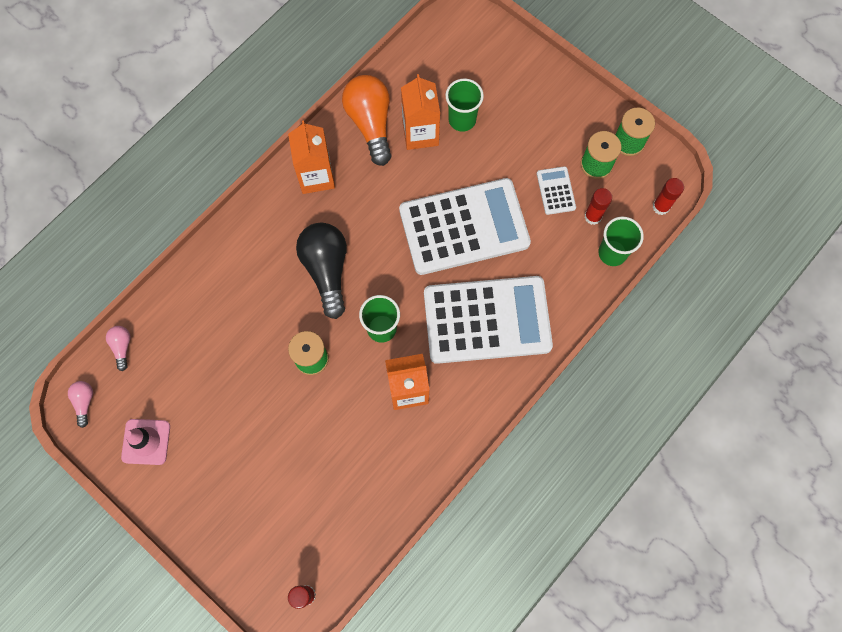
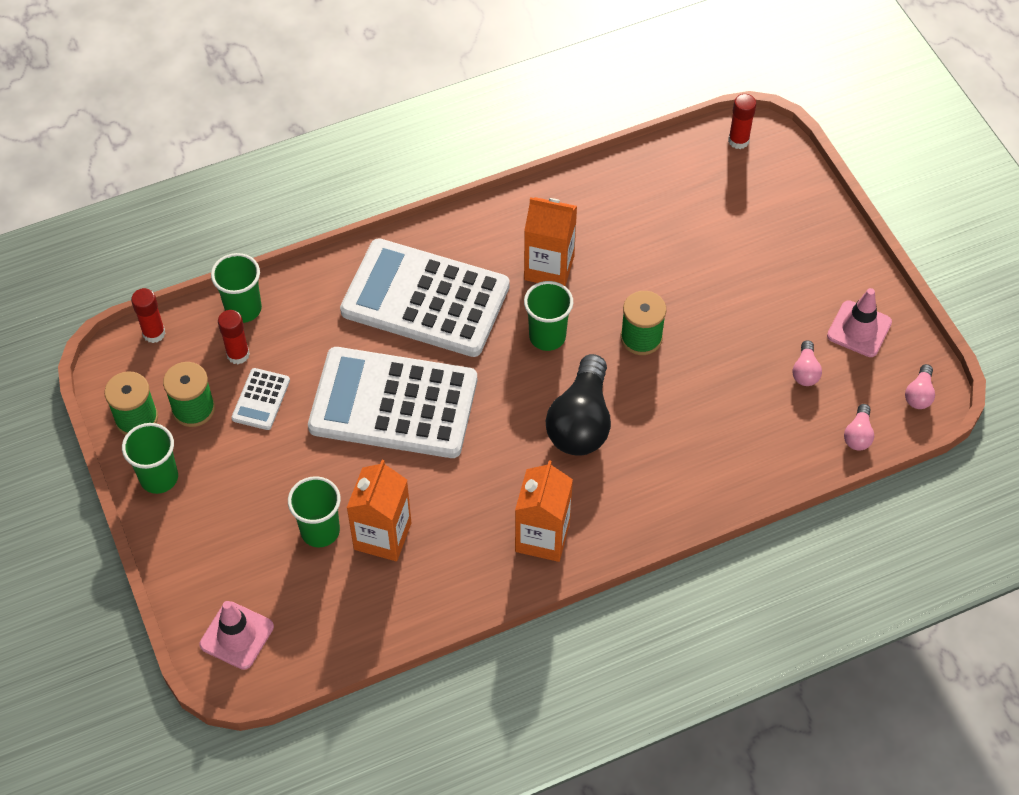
camera: 155 degrees left, 15 degrees down
orange light bulb [342,75,392,166] -> none
none -> green cup [122,423,178,494]
none -> pink traffic cone [199,601,274,670]
none -> pink light bulb [793,340,822,386]

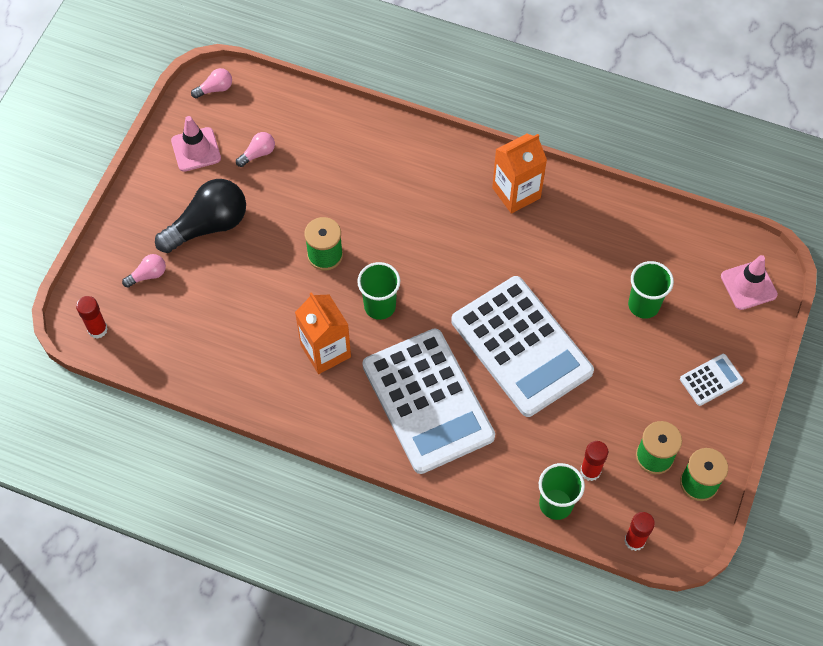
camera: 135 degrees left, 5 degrees up
green cup [122,423,178,494] -> none
white calculator [231,368,290,430] -> white calculator moved to [680,354,744,406]
orange carton [347,460,411,561] -> none
black light bulb [546,354,611,456] -> black light bulb moved to [155,179,246,253]
pink light bulb [844,404,874,451] -> pink light bulb moved to [122,254,166,288]

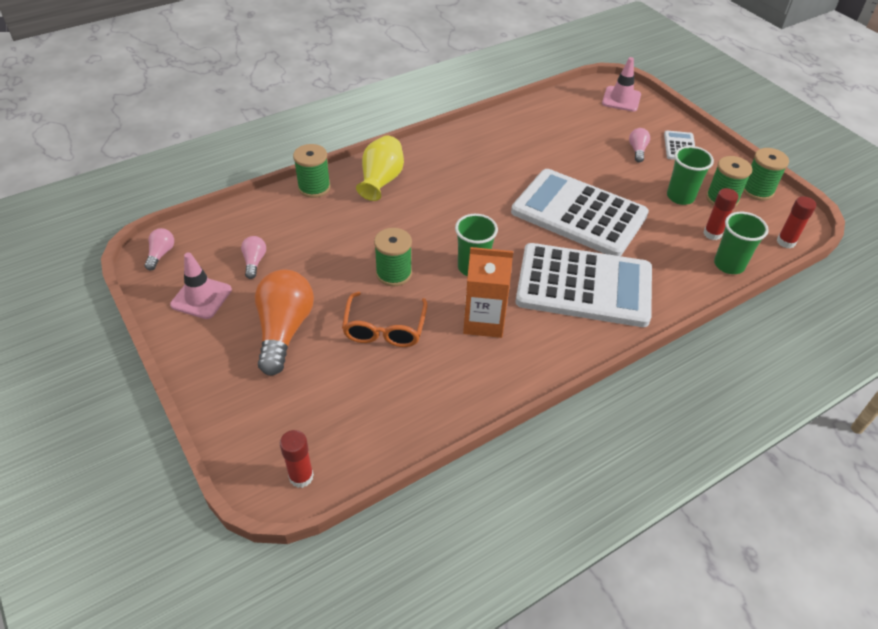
camera: 55 degrees left, 15 degrees down
pink light bulb [122,254,166,288] -> pink light bulb moved to [629,128,650,162]
black light bulb [155,179,246,253] -> orange light bulb [255,270,314,375]
white calculator [451,276,594,417] -> white calculator turned 150 degrees counterclockwise [511,169,649,256]
orange carton [492,134,547,214] -> none
green cup [628,261,674,319] -> green cup moved to [667,146,714,205]
none -> green spool [293,144,331,198]
none -> orange glasses [342,292,428,347]
none -> yellow vase [356,135,404,201]

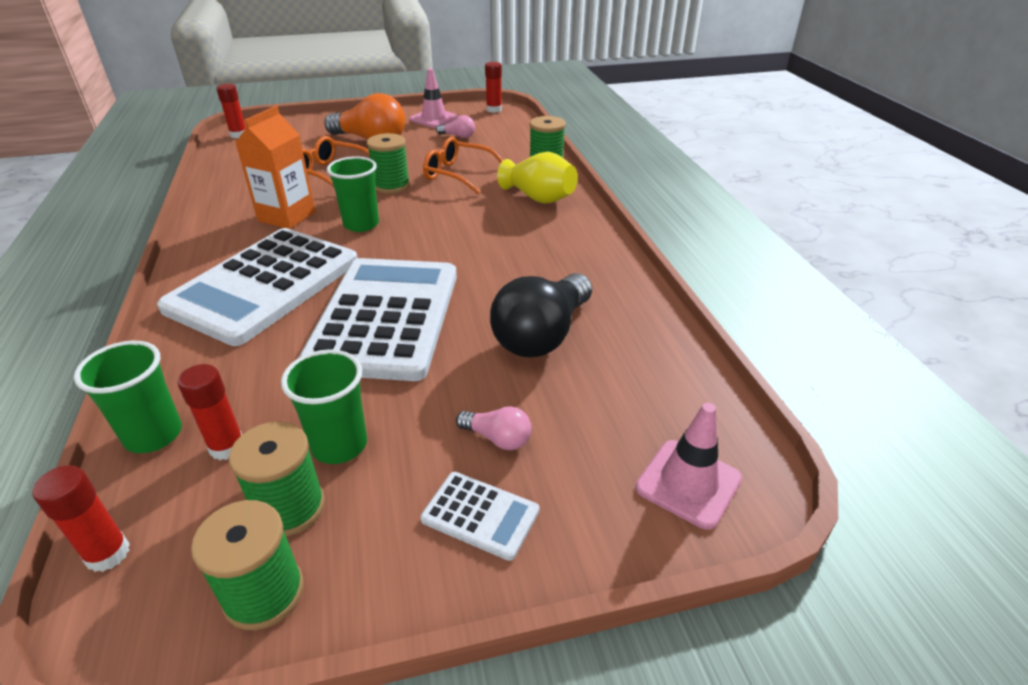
camera: 110 degrees right, 10 degrees down
pink light bulb [144,228,174,271] -> red glue stick [485,62,502,113]
white calculator [511,169,649,256] -> white calculator turned 45 degrees counterclockwise [298,258,457,381]
none -> orange glasses [423,137,503,194]
none -> black light bulb [490,273,592,357]

